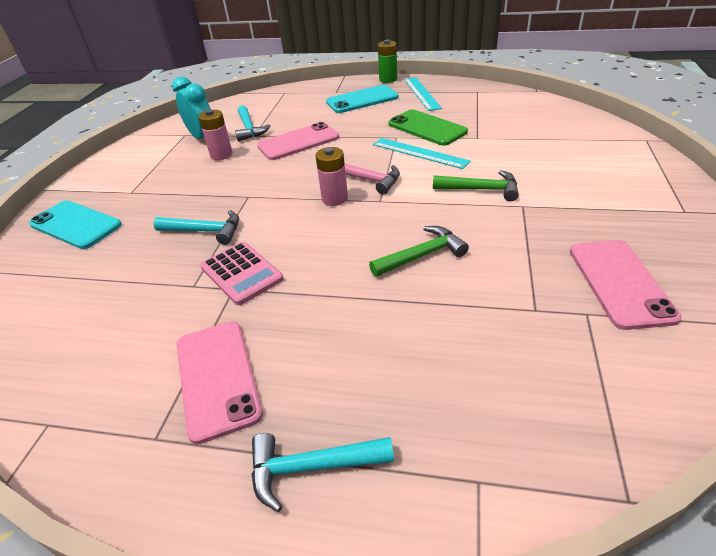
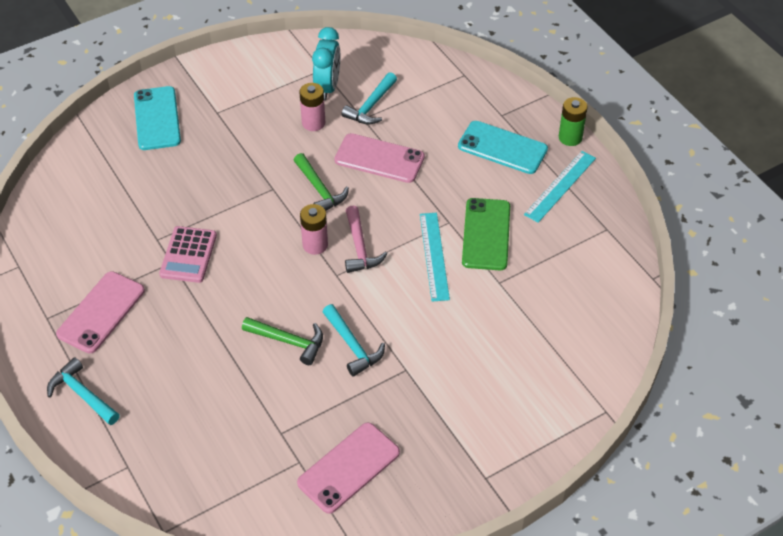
camera: 45 degrees right, 10 degrees up
turquoise hammer [153,210,239,245] -> turquoise hammer moved to [323,304,385,376]
green hammer [433,170,519,201] -> green hammer moved to [294,153,349,211]

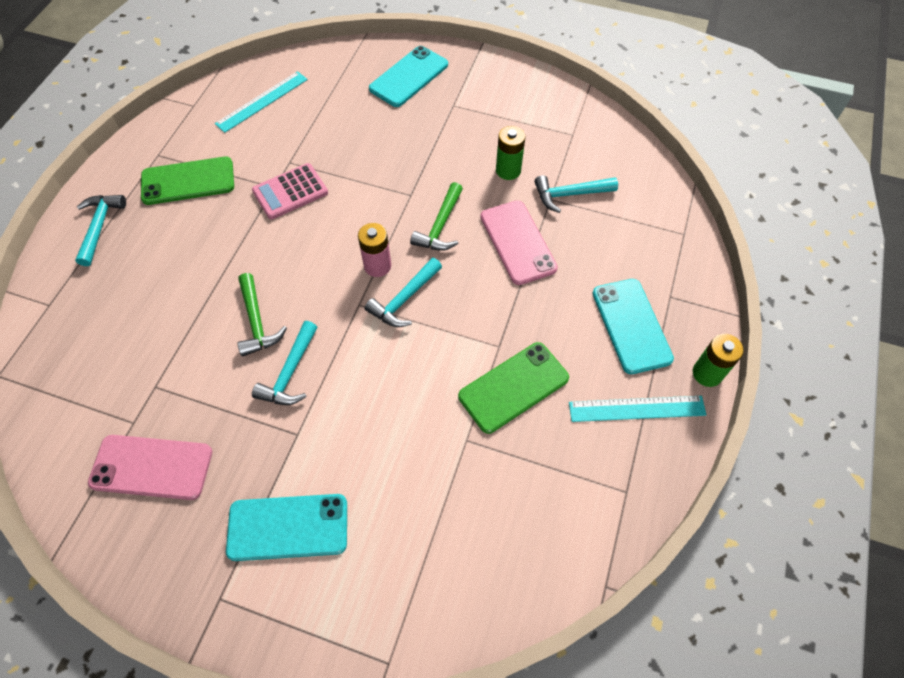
camera: 50 degrees right, 10 degrees up
pink phone [56,271,145,353] -> green phone [141,156,234,205]
pink battery [299,83,325,131] -> green battery [496,126,526,180]
turquoise clock [312,27,340,101] -> none
pink hammer [345,205,387,273] -> turquoise hammer [365,258,442,327]
turquoise ruler [420,213,450,302] -> turquoise ruler moved to [215,71,308,133]
none -> turquoise phone [226,494,347,561]

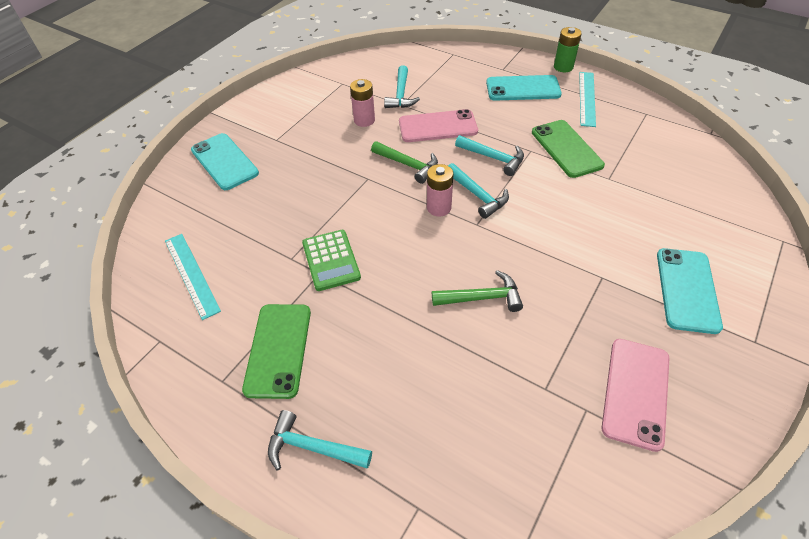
camera: 75 degrees left, 10 degrees down
pink calculator [252,163,328,220] -> green calculator [302,230,361,291]
turquoise hammer [252,321,317,405] -> turquoise hammer moved to [455,135,524,176]
green battery [496,126,526,180] -> pink battery [350,79,375,127]

